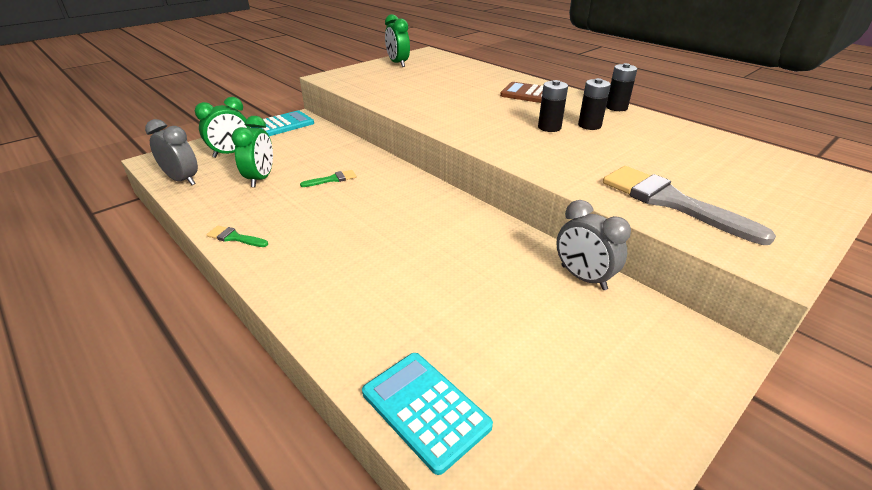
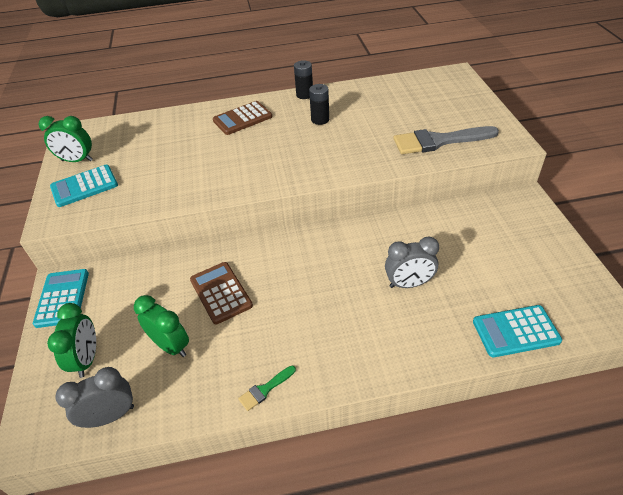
camera: 55 degrees left, 10 degrees up
green brush [300,170,356,187] -> brown calculator [190,262,253,324]
black battery [538,80,568,132] -> none
grey clock [556,200,631,290] -> grey clock moved to [385,236,439,288]
none -> turquoise calculator [50,165,118,207]

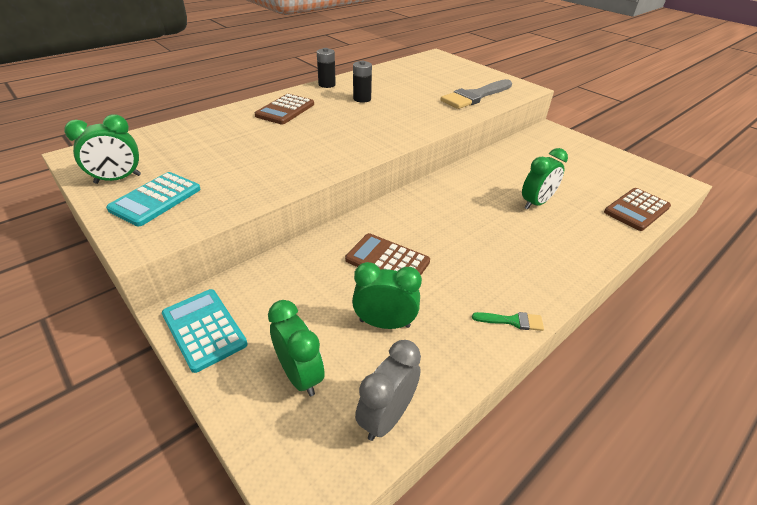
camera: 35 degrees left, 5 degrees down
green brush [238,366,296,411] -> green brush turned 105 degrees counterclockwise [472,312,544,331]
grey clock [385,236,439,288] -> green clock [522,148,568,210]
turquoise calculator [473,305,562,357] -> brown calculator [604,188,671,231]

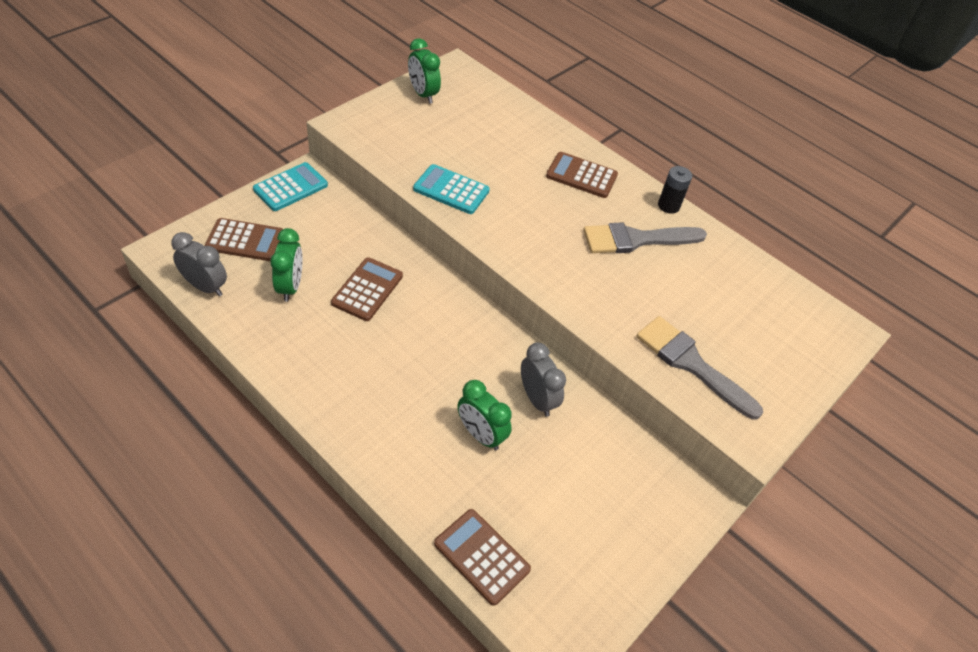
camera: 80 degrees right, 10 degrees up
turquoise calculator [106,172,201,226] -> turquoise calculator moved to [413,164,490,214]
green clock [268,300,325,396] -> brown calculator [205,218,283,261]
black battery [353,61,372,103] -> grey brush [584,222,707,253]
green brush [472,312,544,331] -> none
none -> grey clock [521,342,566,417]

